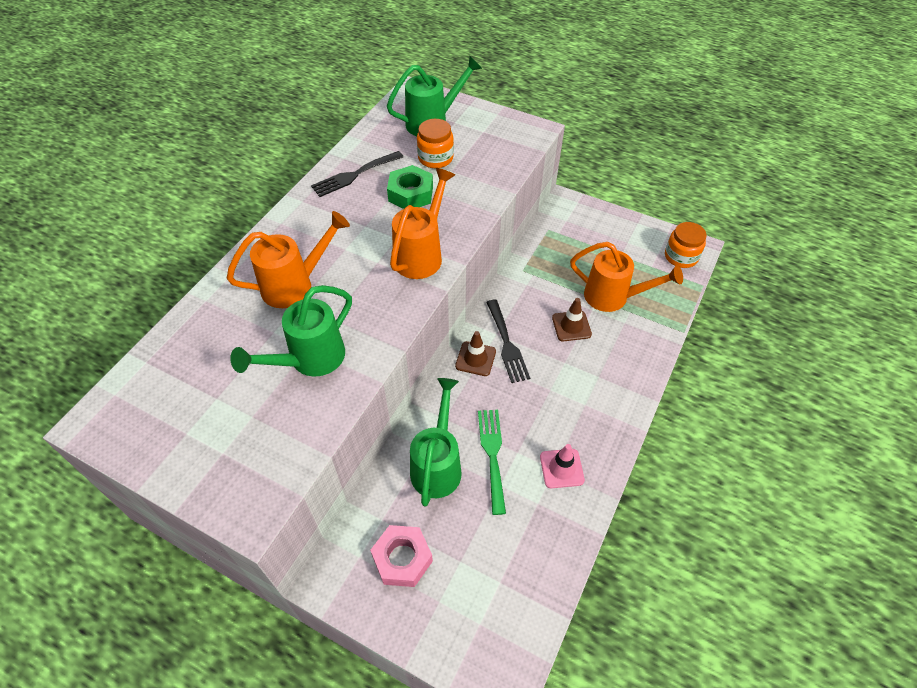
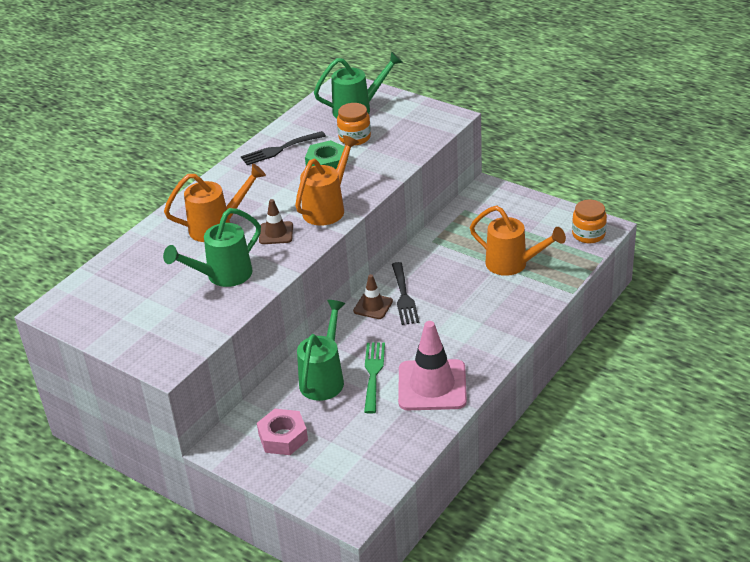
camera: 10 degrees right, 15 degrees down
pink traffic cone [540,444,585,488] -> pink traffic cone [398,321,467,410], size x1.92
brown traffic cone [552,298,592,341] -> brown traffic cone moved to [259,199,293,244]

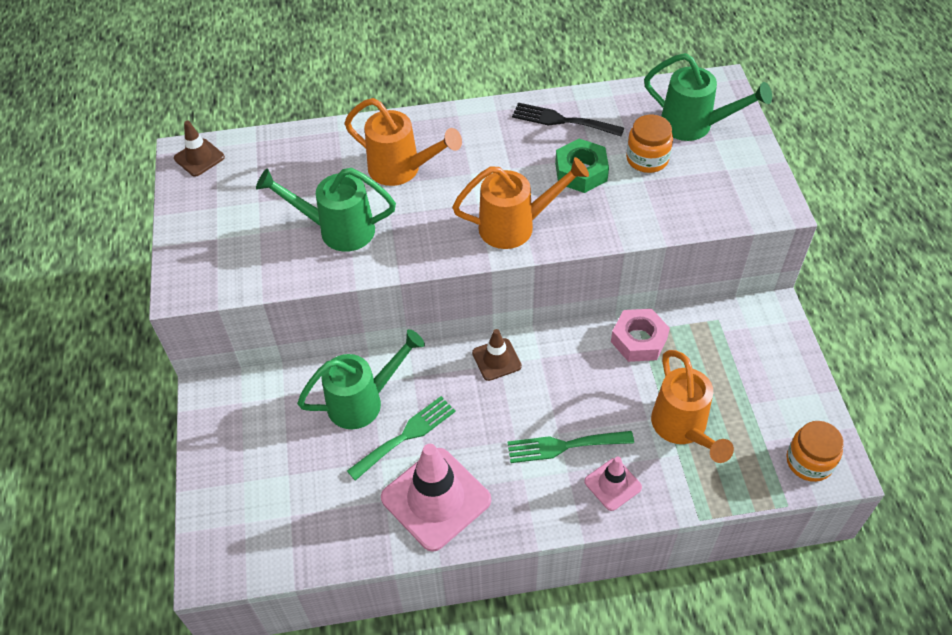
camera: 45 degrees right, 15 degrees up
pink nut [257,409,308,455] -> pink nut moved to [611,309,670,362]
brown traffic cone [259,199,293,244] -> brown traffic cone moved to [174,121,225,177]
black fork [392,262,419,325] -> none
none -> green fork [507,431,634,463]
none -> pink traffic cone [584,456,642,511]

